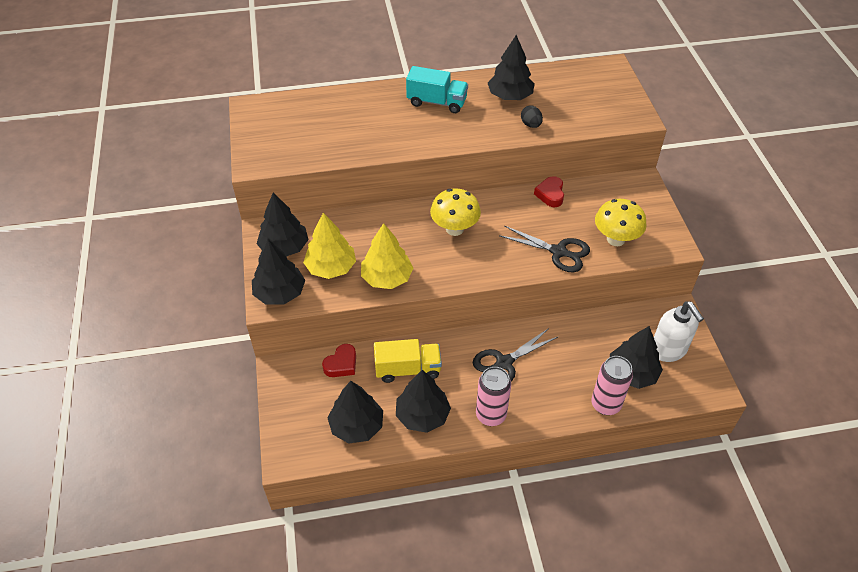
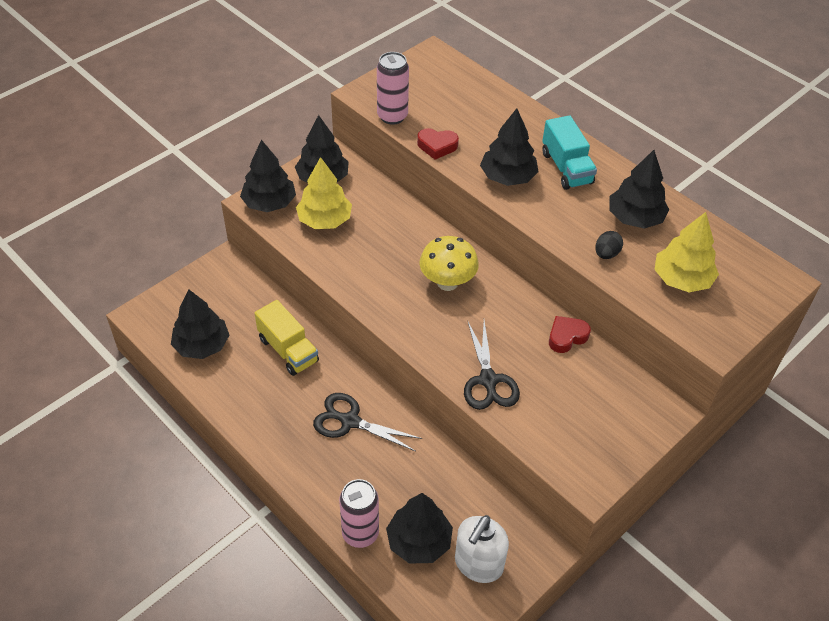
camera: 55 degrees right, 0 degrees up
red heart [322,344,356,377] -> red heart moved to [417,128,459,160]
yellow tree [361,223,413,289] -> yellow tree moved to [654,212,719,292]
black tree [396,370,451,433] -> black tree moved to [480,108,539,186]
pink can [476,367,511,426] -> pink can moved to [377,52,409,125]
yellow mushroom [595,199,647,246] -> none

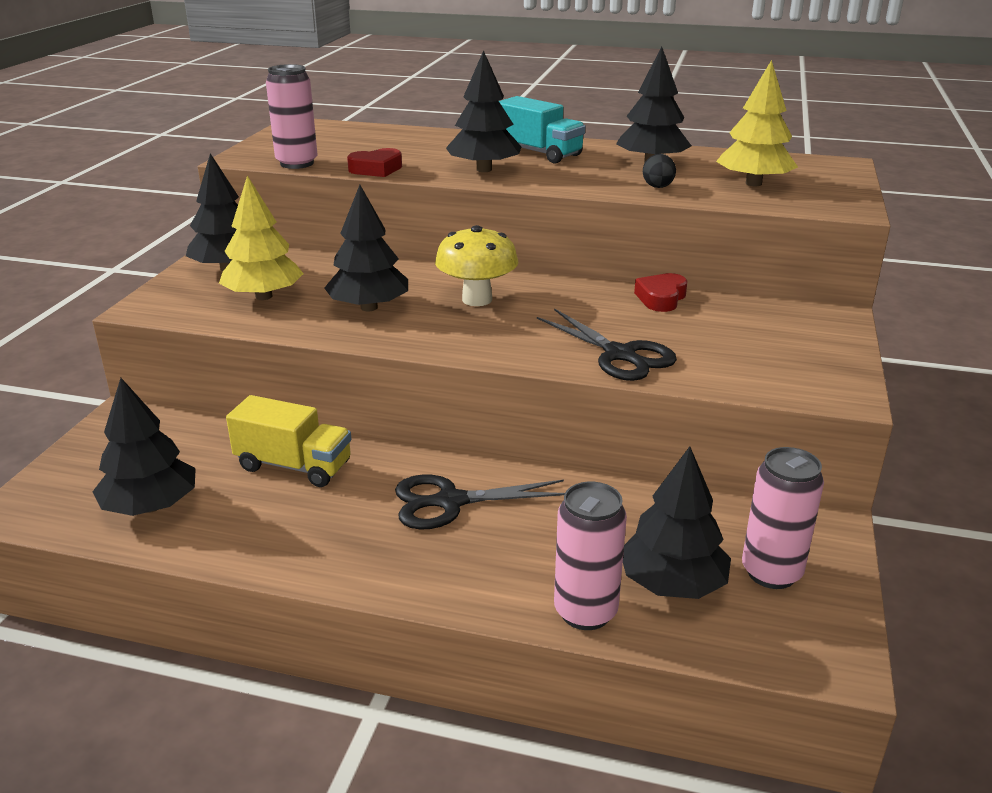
camera: 30 degrees left, 20 degrees down
black tree [240,140,296,212] -> black tree moved to [324,185,408,311]
white soap dispenser [455,515,509,583] -> pink can [742,447,824,589]

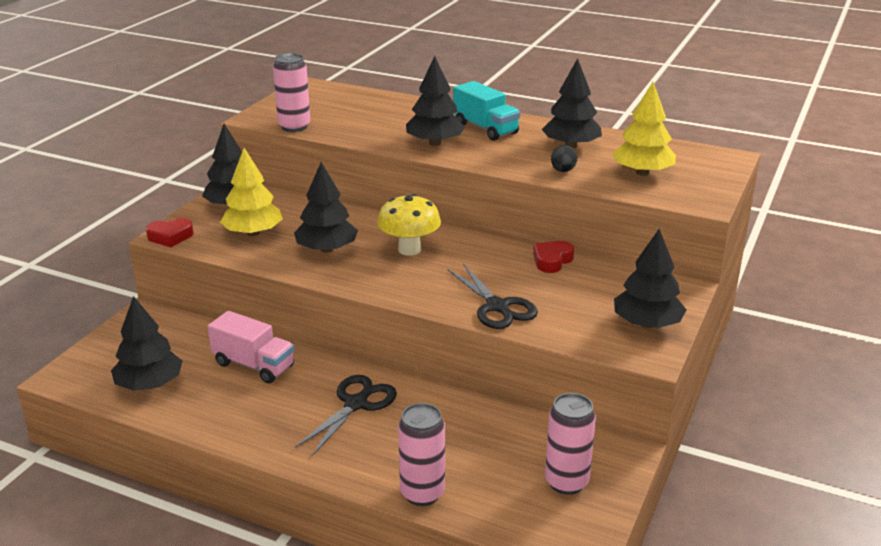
camera: 10 degrees right, 0 degrees up
yellow truck [226,395,351,487] -> pink truck [208,311,294,383]
red heart [347,148,402,177] -> red heart moved to [146,218,194,247]
black scissors [395,474,565,530] -> black scissors turned 120 degrees clockwise [295,375,397,456]
black tree [623,446,731,599] -> black tree moved to [614,229,687,328]

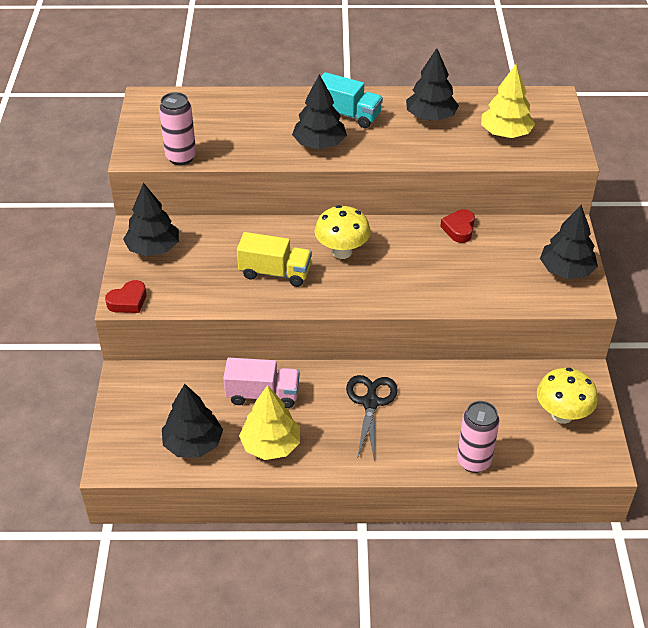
camera: 25 degrees left, 15 degrees up
yellow tree [220,148,283,236] -> yellow tree moved to [239,385,300,460]
black tree [294,162,358,253] -> yellow truck [237,232,312,287]
black scissors [448,263,538,329] -> none
pink can [545,393,596,495] -> yellow mushroom [537,368,598,424]
black egg [551,145,577,172] -> none

